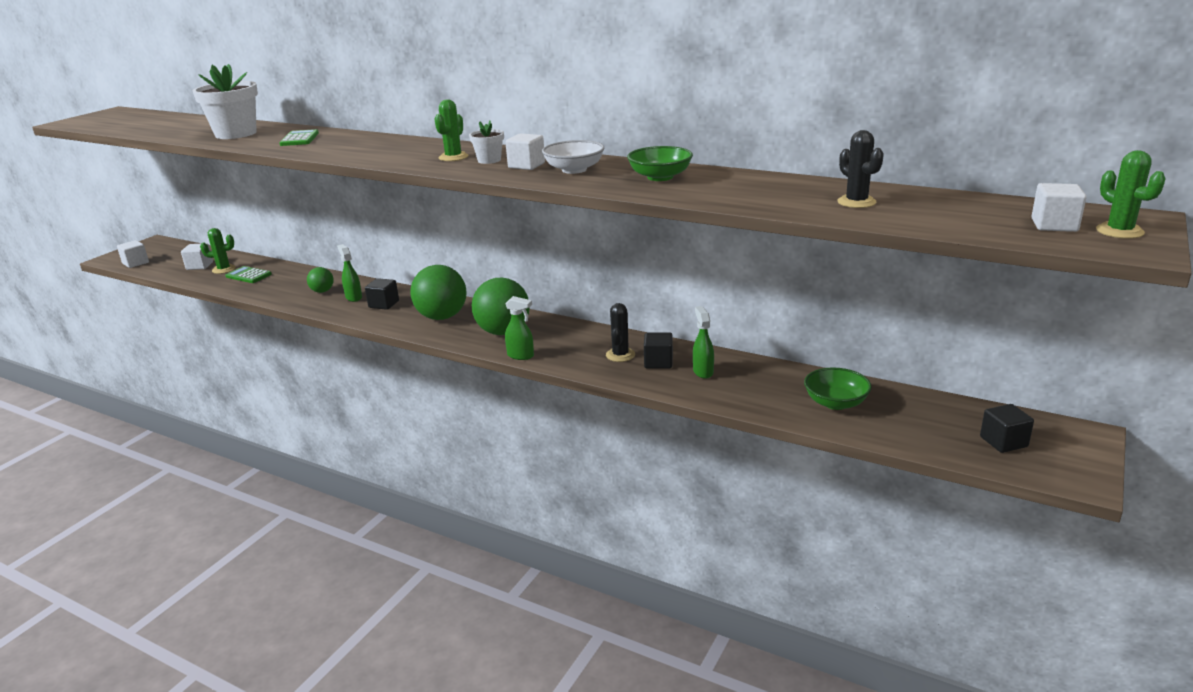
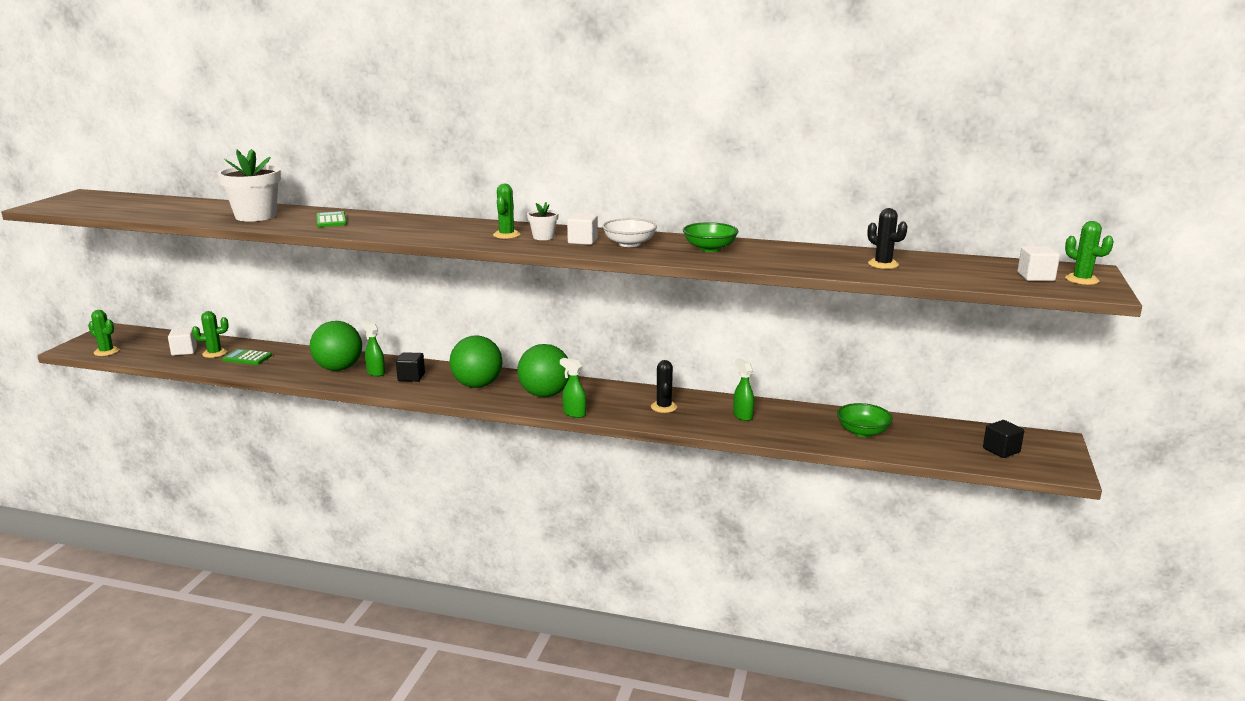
camera: 15 degrees left, 5 degrees down
white cube [117,240,149,268] -> green cactus [88,310,119,356]
green ball [307,267,334,293] -> green ball [310,321,362,371], size x1.98
green spray bottle [505,296,534,360] -> green spray bottle turned 150 degrees counterclockwise [560,358,586,418]
black cube [644,332,673,368] -> none

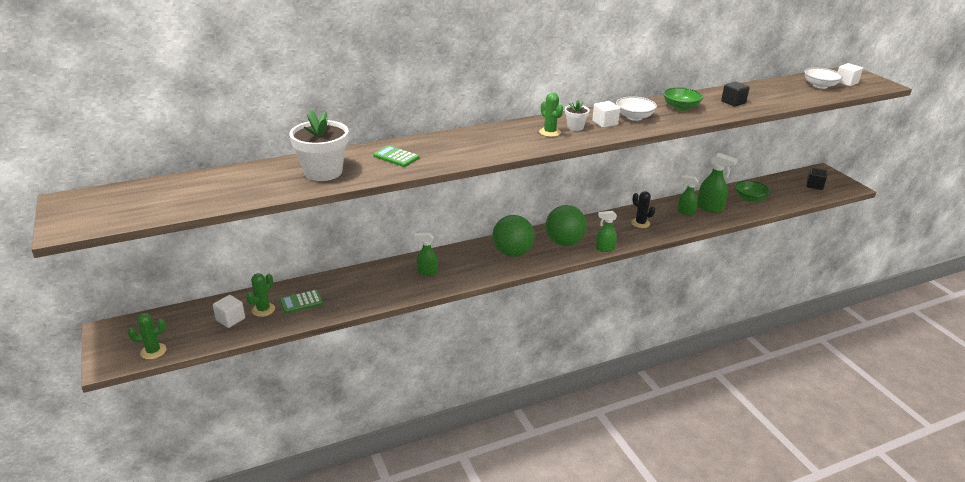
camera: 40 degrees left, 10 degrees up
green ball [310,321,362,371] -> none
black cube [396,352,425,382] -> black cube moved to [721,81,750,107]
black cactus [867,208,907,269] -> none
green cactus [1065,221,1114,285] -> none
none -> green spray bottle [697,152,737,213]
none -> white bowl [804,68,843,89]

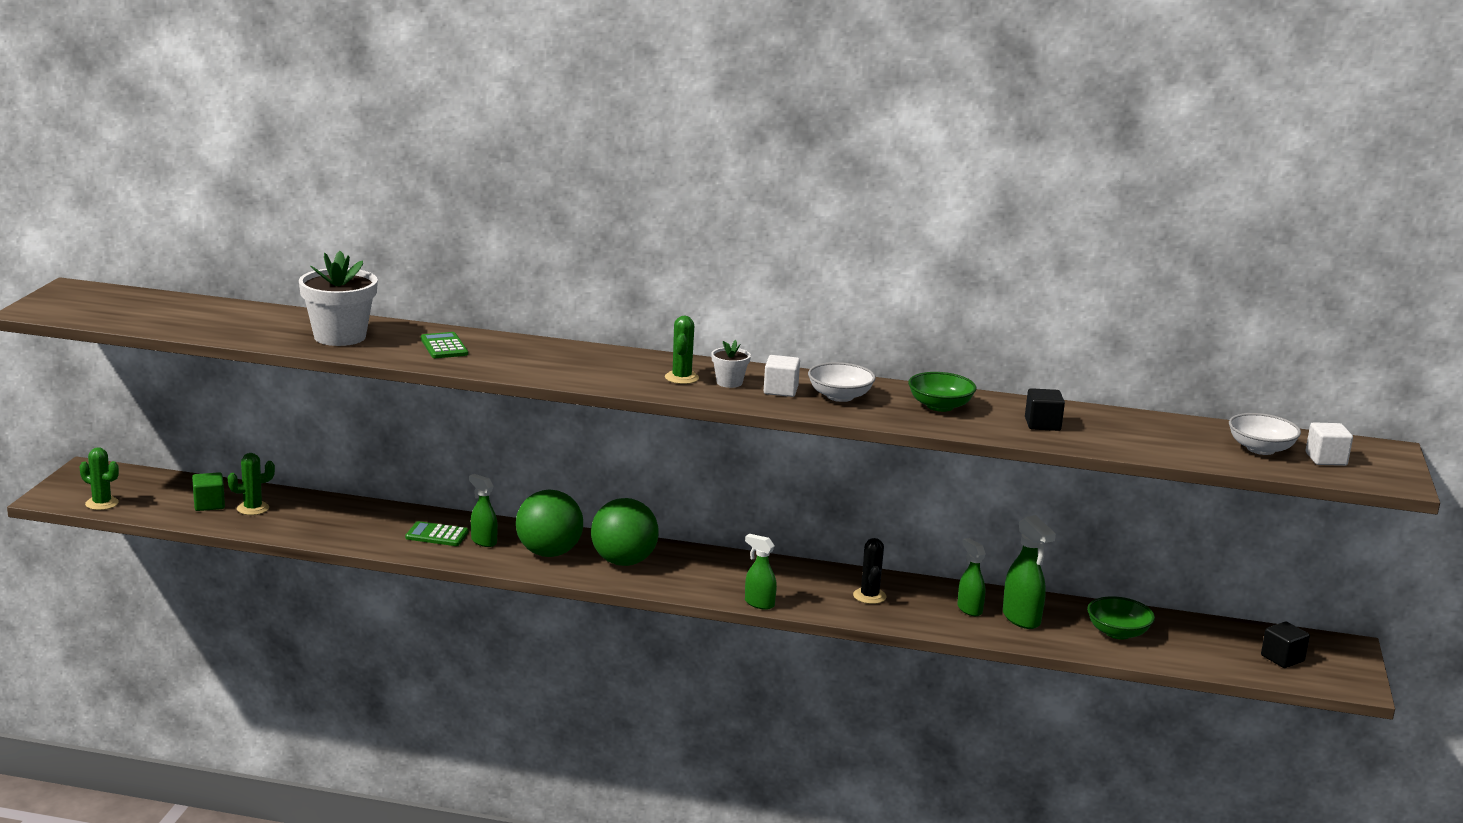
camera: 35 degrees right, 10 degrees down
white cube [213,295,245,328] -> green cube [192,472,225,511]
green calculator [280,290,323,313] -> green calculator moved to [405,521,468,546]
green ball [546,205,587,246] -> green ball moved to [516,489,583,557]

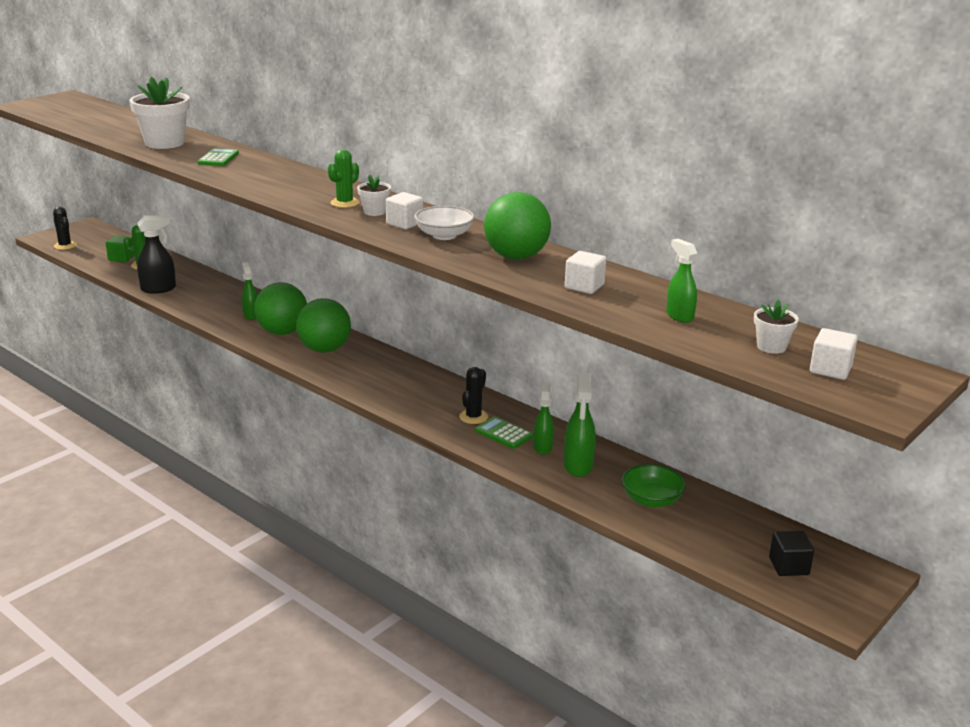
camera: 30 degrees right, 5 degrees up
green cactus [80,447,119,510] -> black cactus [53,206,76,250]
green calculator [405,521,468,546] -> green calculator moved to [475,417,533,449]
green spray bottle [745,534,777,610] -> green spray bottle moved to [666,239,697,323]
green bowl [908,372,976,412] -> green ball [484,192,551,259]
black cube [1025,388,1065,431] -> white cube [565,251,606,294]
white bowl [1229,413,1301,455] -> white flower pot [754,300,799,354]
none -> black spray bottle [137,215,176,294]

